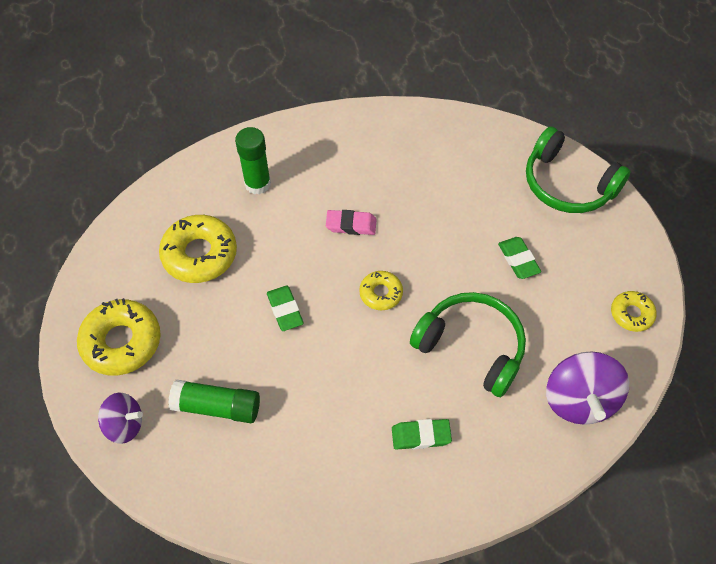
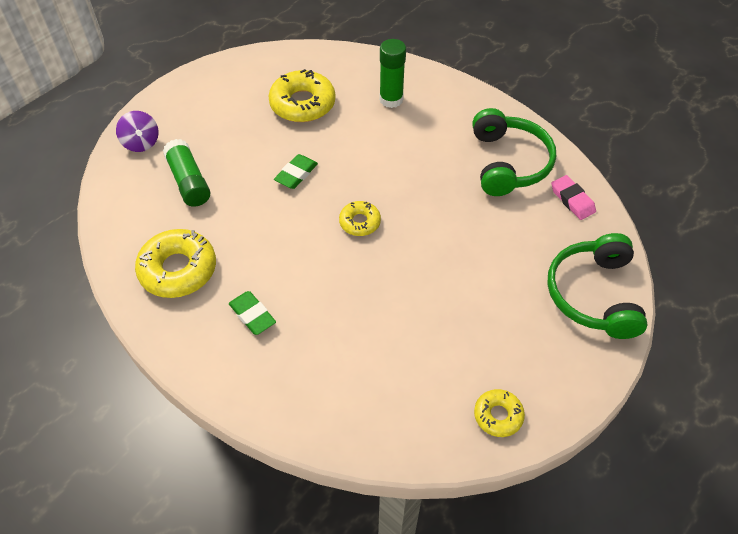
camera: 55 degrees right, 5 degrees down
yellow donut [77,298,161,376] -> yellow donut moved to [135,229,216,298]
pink eraser [326,210,377,235] -> pink eraser moved to [551,175,596,220]
green headphones [410,292,526,397] -> green headphones moved to [472,108,556,196]
green eraser [498,237,541,279] -> none
purple spinning top [546,351,629,425] -> none

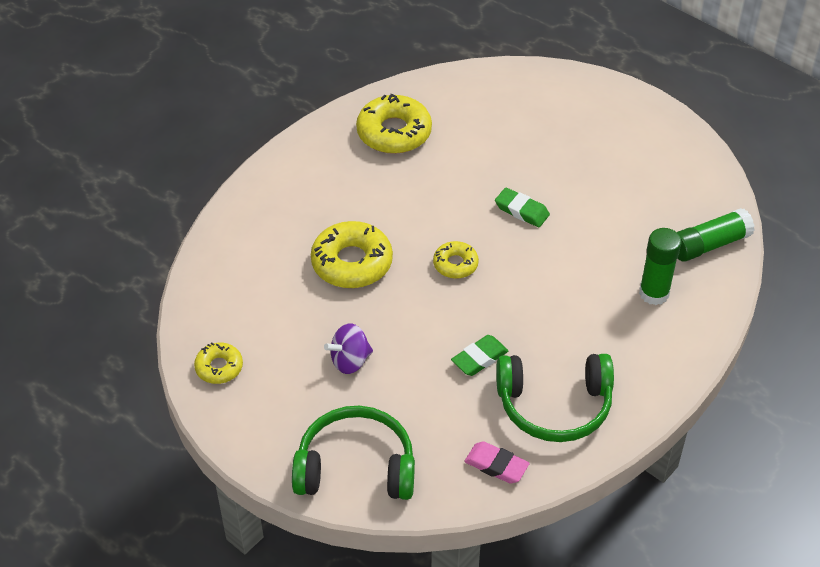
camera: 90 degrees right, 5 degrees down
purple spinning top [116,111,159,152] -> purple spinning top moved to [324,324,373,374]
green glue stick [163,139,210,207] -> green glue stick moved to [677,208,755,262]
green eraser [229,291,276,335] -> green eraser moved to [451,335,508,376]
yellow donut [268,69,336,122] -> yellow donut moved to [311,221,393,288]
pink eraser [551,175,596,220] -> pink eraser turned 60 degrees clockwise [464,441,530,484]

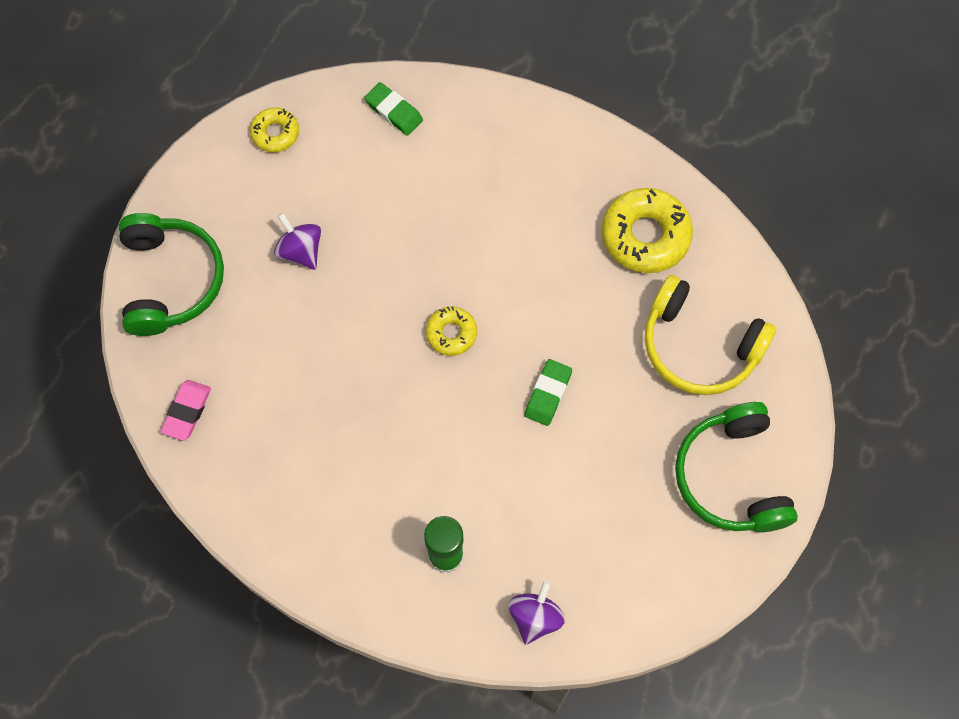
camera: 80 degrees right, 20 degrees up
yellow donut [311,221,393,288] -> none
green eraser [451,335,508,376] -> green eraser moved to [364,82,423,136]
green headphones [496,354,614,442] -> green headphones moved to [675,402,798,532]
green glue stick [677,208,755,262] -> purple spinning top [509,581,565,645]
none -> yellow headphones [645,275,776,395]

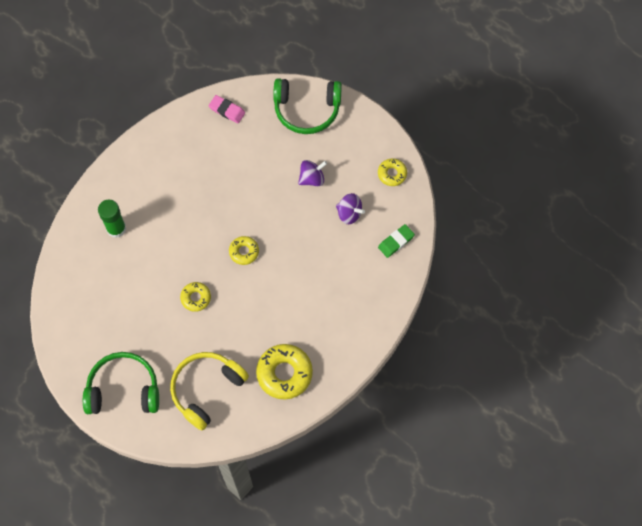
camera: 100 degrees right, 0 degrees up
purple spinning top [509,581,565,645] -> purple spinning top moved to [336,193,365,224]
green eraser [525,359,572,426] -> yellow donut [180,282,211,312]

